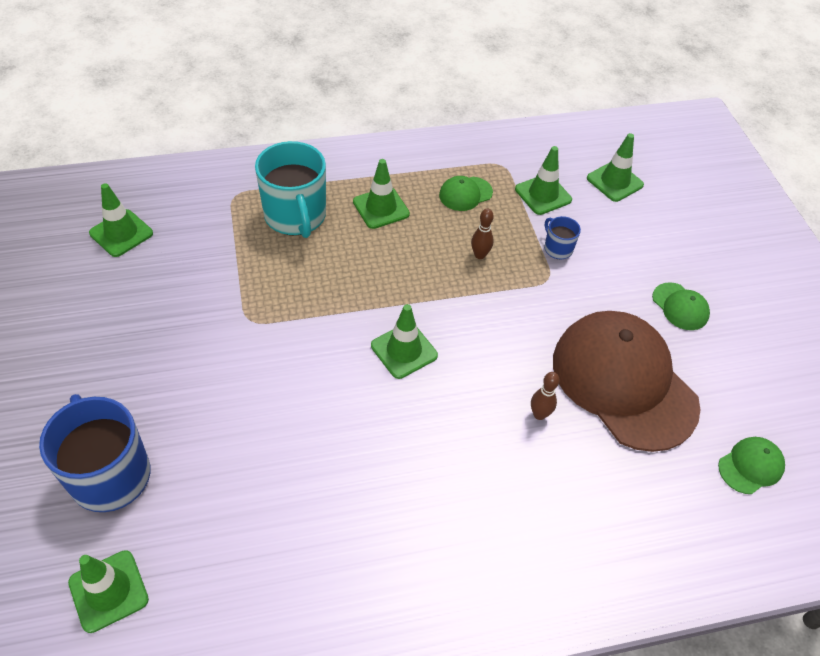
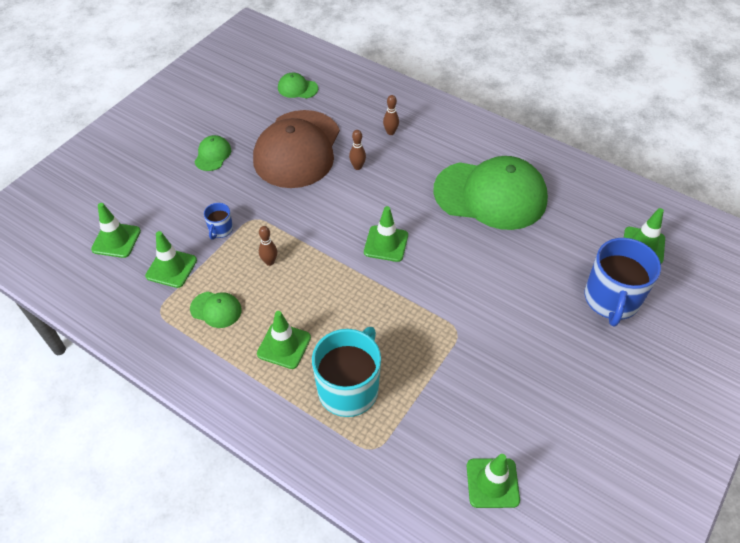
camera: 130 degrees left, 0 degrees up
none -> brown bowling pin [383,95,399,135]
none -> green cap [434,156,548,230]

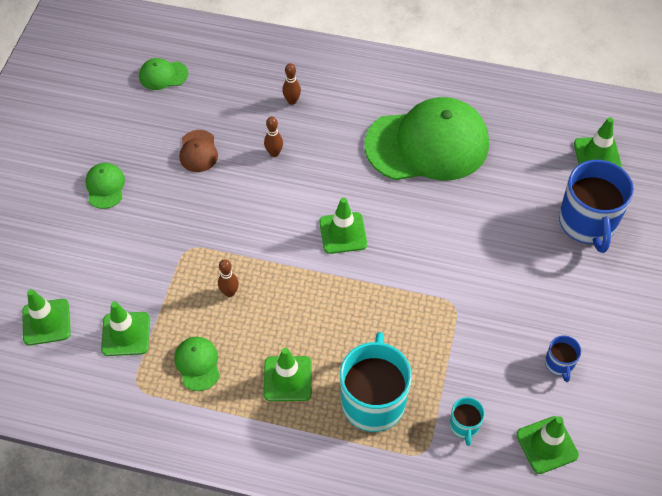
camera: 20 degrees left, 5 degrees up
green cap [190,292,242,328] -> green cap turned 105 degrees counterclockwise [175,337,220,391]
blue mug [204,203,233,240] -> blue mug moved to [545,335,581,382]
brown cap [253,110,340,188] -> brown cap [179,130,218,172], size x0.41
none -> turquoise mug [450,397,485,446]

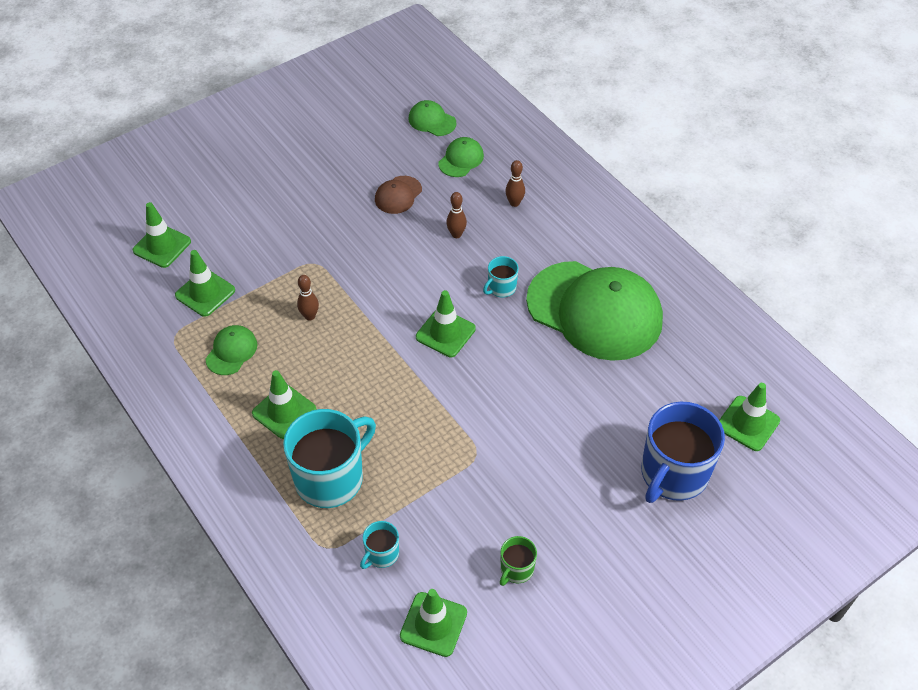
camera: 40 degrees right, 5 degrees down
green cap [85,163,125,209] -> green cap moved to [438,137,484,177]
blue mug [545,335,581,382] -> green mug [500,536,537,586]
none -> turquoise mug [483,256,519,298]

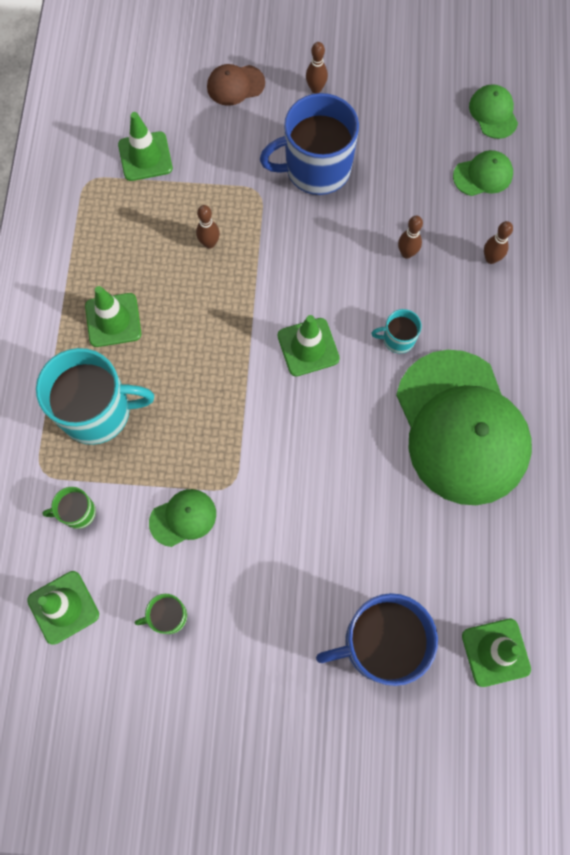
camera: 40 degrees right, 20 degrees up
green traffic cone [133,202,191,268] -> none
green cap [205,325,257,375] -> green cap moved to [149,489,216,547]
turquoise mug [360,521,399,569] -> green mug [42,487,96,529]
brown cap [375,176,422,214] -> brown cap moved to [207,64,265,106]
none -> blue mug [260,93,359,195]
none -> brown bowling pin [306,42,328,94]

